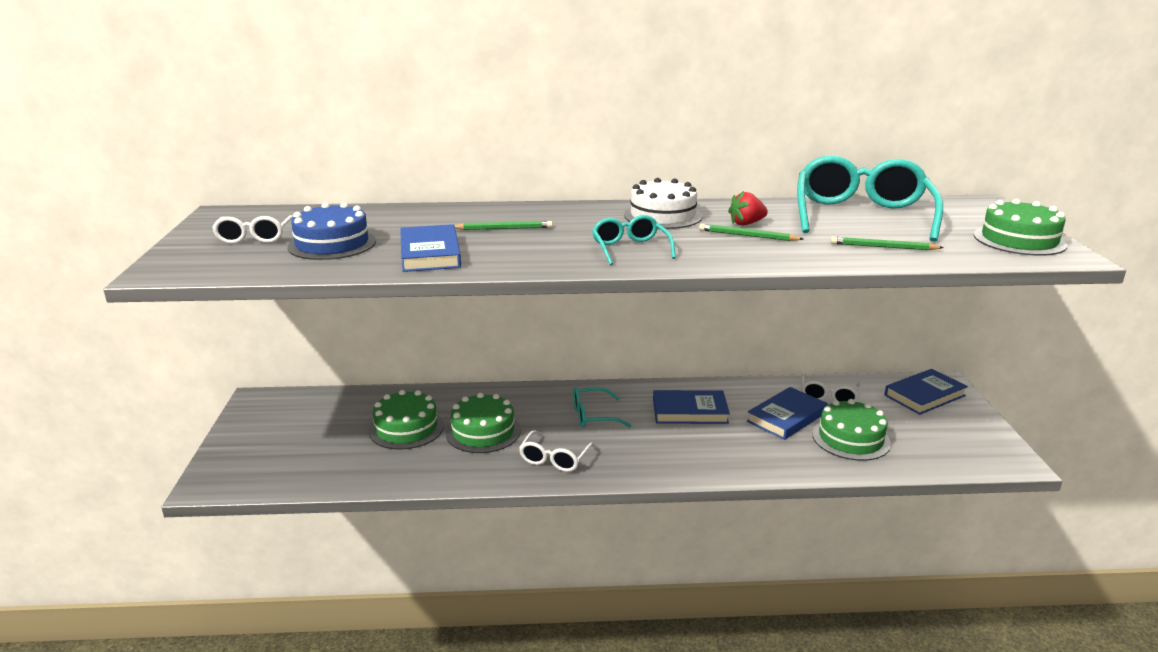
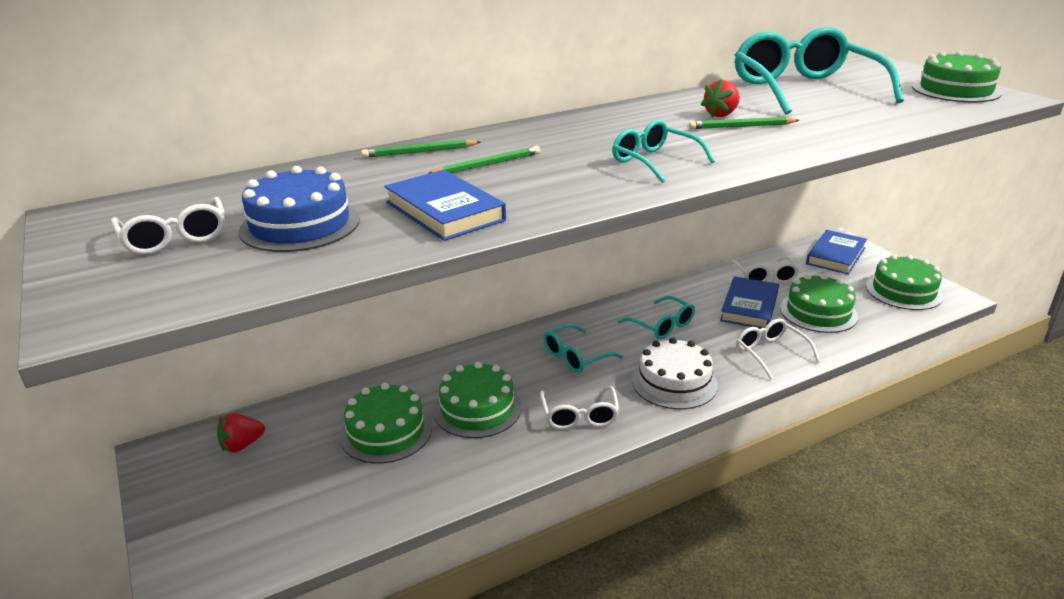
camera: 25 degrees left, 5 degrees up
white cake [624,178,703,229] -> white cake moved to [632,338,718,409]
blue book [653,390,730,424] -> turquoise glasses [618,296,695,339]
green pencil [831,237,944,250] -> green pencil moved to [361,139,480,158]
none -> red strawberry [217,413,265,453]
none -> white glasses [736,318,820,379]
none -> green cake [866,255,943,310]

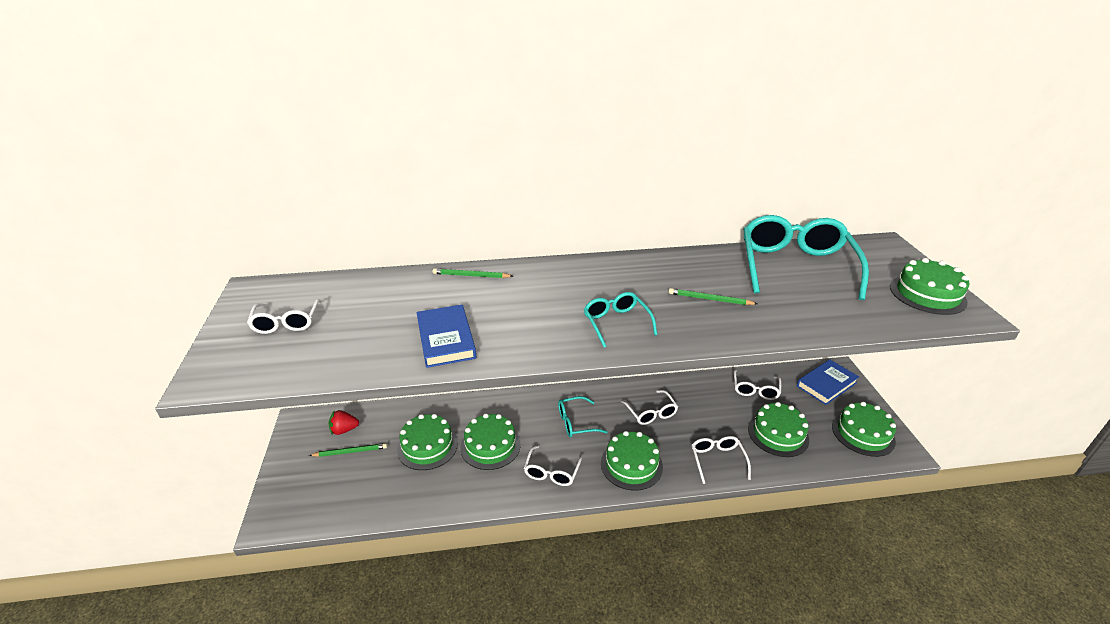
camera: 20 degrees right, 5 degrees up
blue cake [239,166,360,252] -> none
green pencil [428,146,540,174] -> green pencil moved to [309,443,387,457]
turquoise glasses [618,296,695,339] -> white glasses [621,390,678,425]
white cake [632,338,718,409] -> green cake [601,431,663,491]
red strawberry [701,79,740,118] -> none
blue book [720,276,779,329] -> none

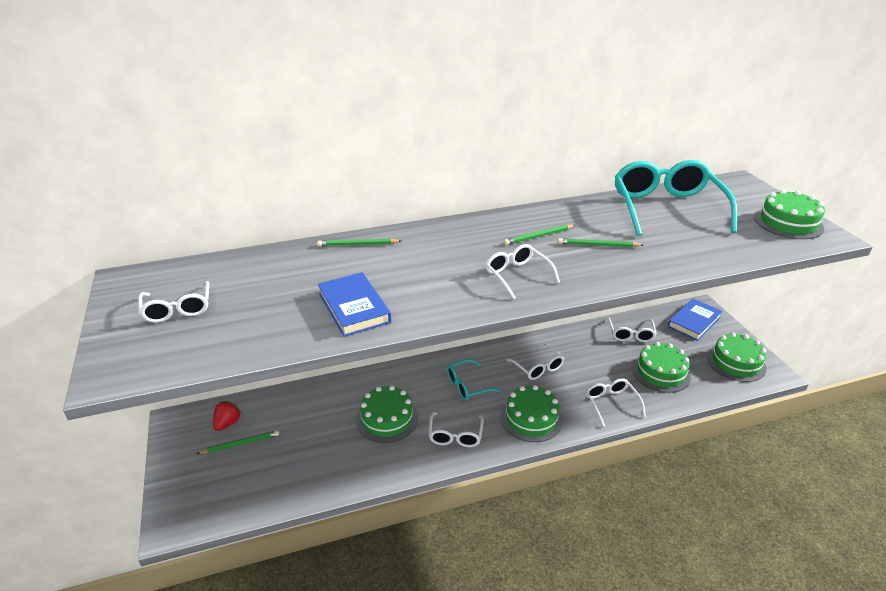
camera: 10 degrees left, 0 degrees up
red strawberry [329,410,359,435] -> red strawberry turned 135 degrees clockwise [213,401,242,431]
green cake [397,414,458,470] -> none
turquoise glasses [584,292,657,348] -> white glasses [486,244,560,299]
none -> green pencil [504,225,575,245]

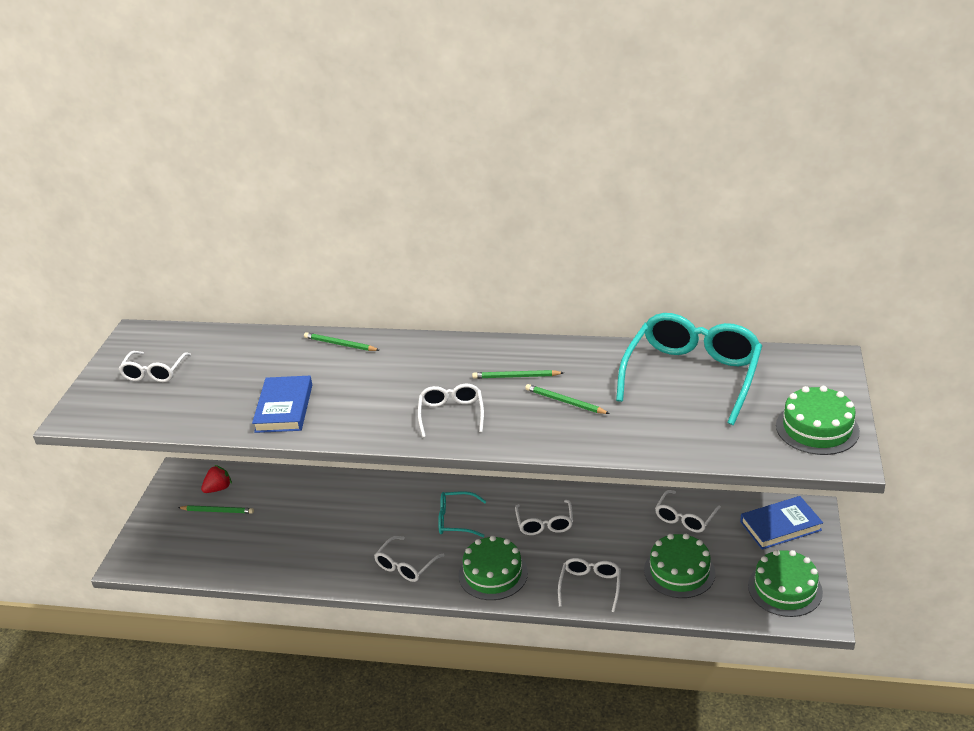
camera: 30 degrees right, 0 degrees up
green cake [356,386,418,443] -> none

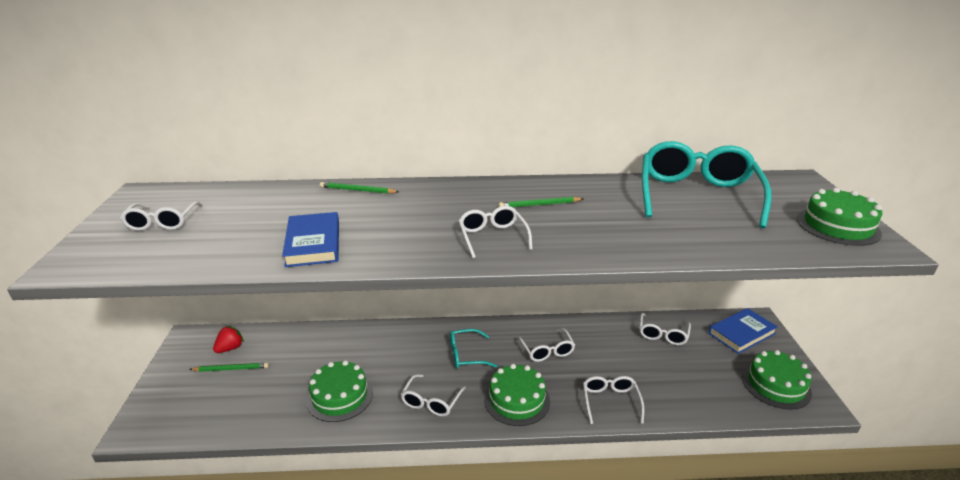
camera: 15 degrees left, 5 degrees down
green pencil [525,384,610,414] -> none
green cake [644,534,716,598] -> green cake moved to [306,360,373,422]

